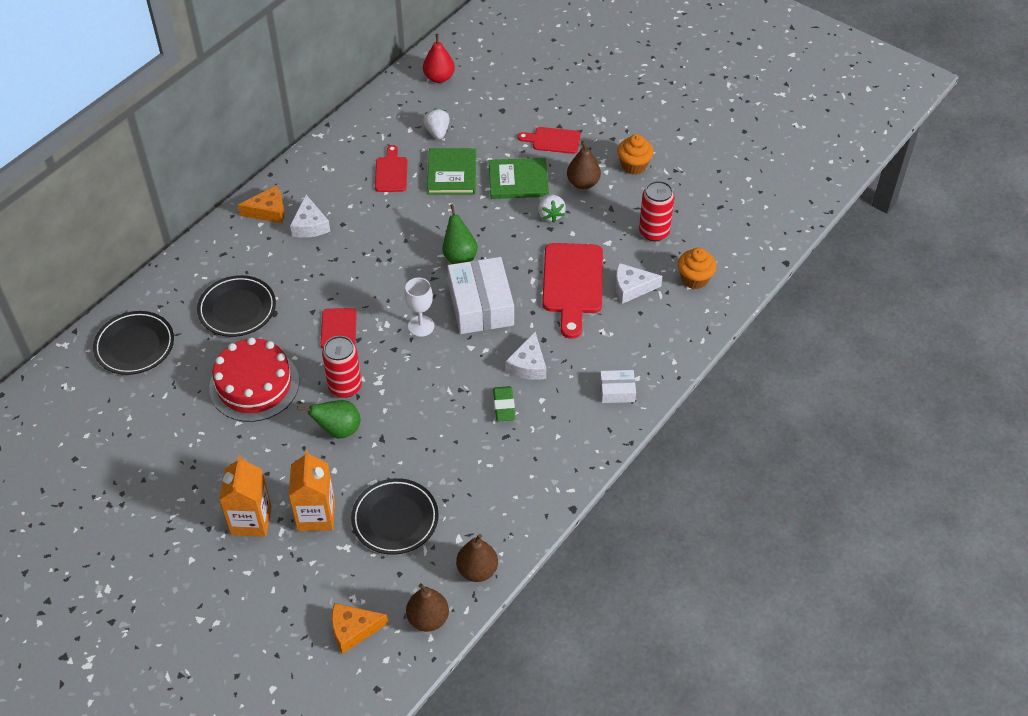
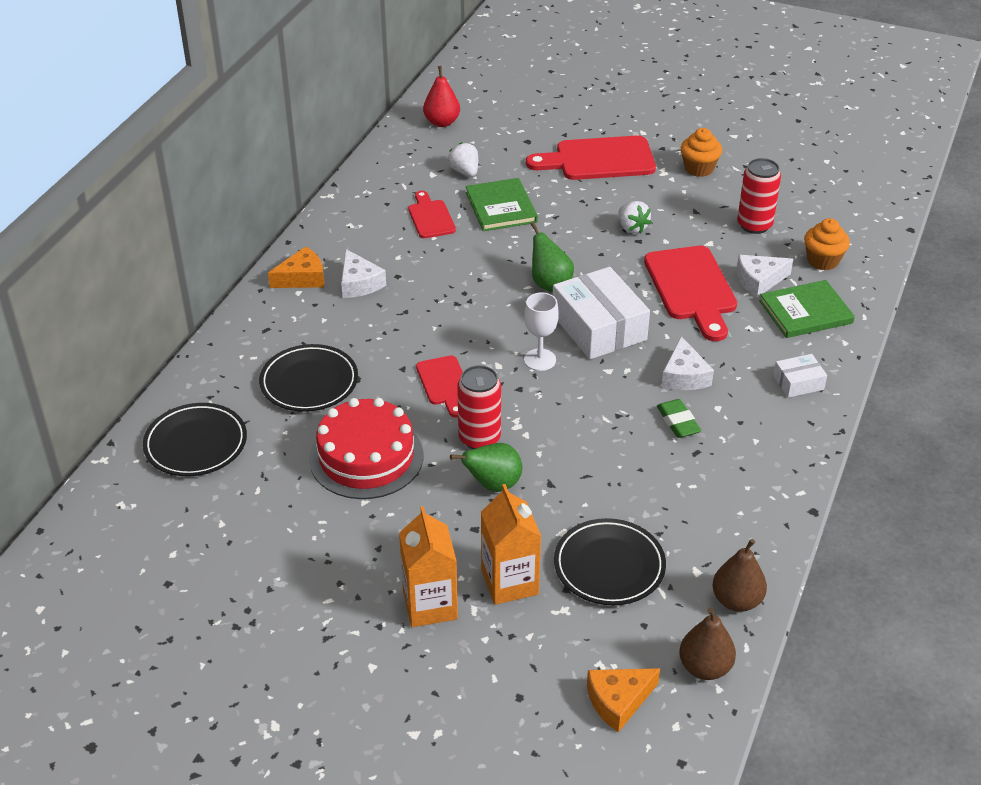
camera: 15 degrees left, 10 degrees down
green book [489,158,549,199] -> green book moved to [759,280,855,338]
red cutting board [518,127,581,154] -> red cutting board [526,136,656,180], size x1.76
brown pear [567,141,601,189] -> none

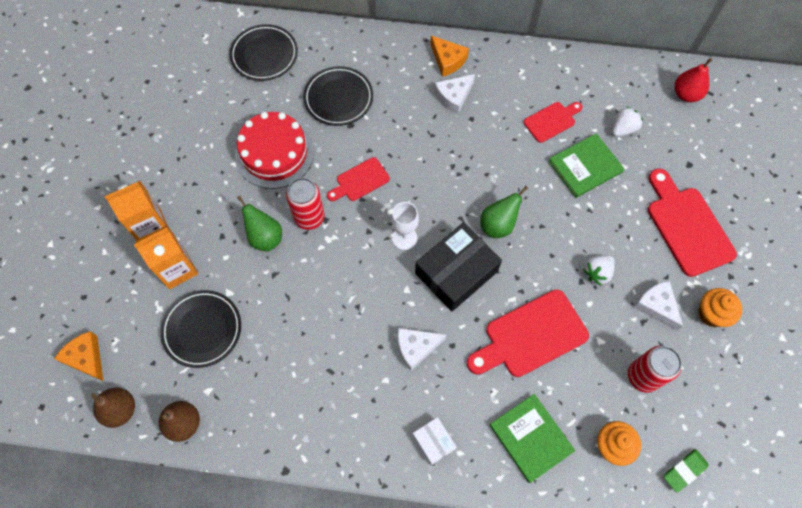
camera: 75 degrees right, 25 degrees up
white box [553,267,650,359] -> black box [415,222,502,311]
green eraser [657,399,701,438] -> green eraser moved to [664,449,709,493]
white cheese [737,255,793,298] -> white cheese moved to [633,281,683,331]

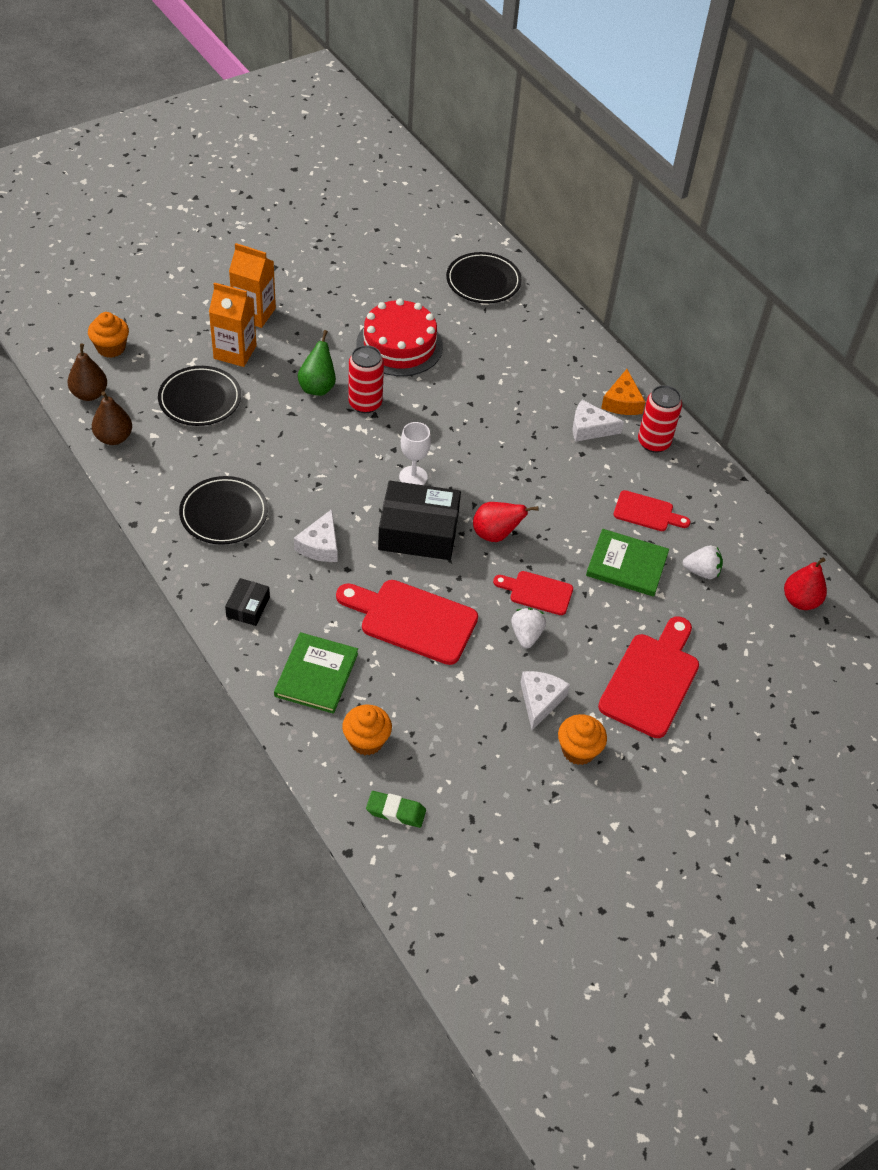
camera: 45 degrees right, 15 degrees down
orange cheese [54,331,103,381] -> orange cupcake [88,312,129,358]
black plate [303,66,373,126] -> black plate moved to [179,476,268,545]
red cutting board [327,157,390,201] -> red cutting board moved to [493,571,573,615]
white cheese [398,328,447,371] -> white cheese turned 105 degrees counterclockwise [294,509,337,562]
white box [413,417,457,465] -> black box [225,578,270,626]
green pear [480,186,528,238] -> red pear [473,502,539,542]
white strawberry [583,255,615,285] -> white strawberry turned 90 degrees clockwise [511,608,546,649]
red can [628,346,682,393] -> red can moved to [638,385,682,453]

